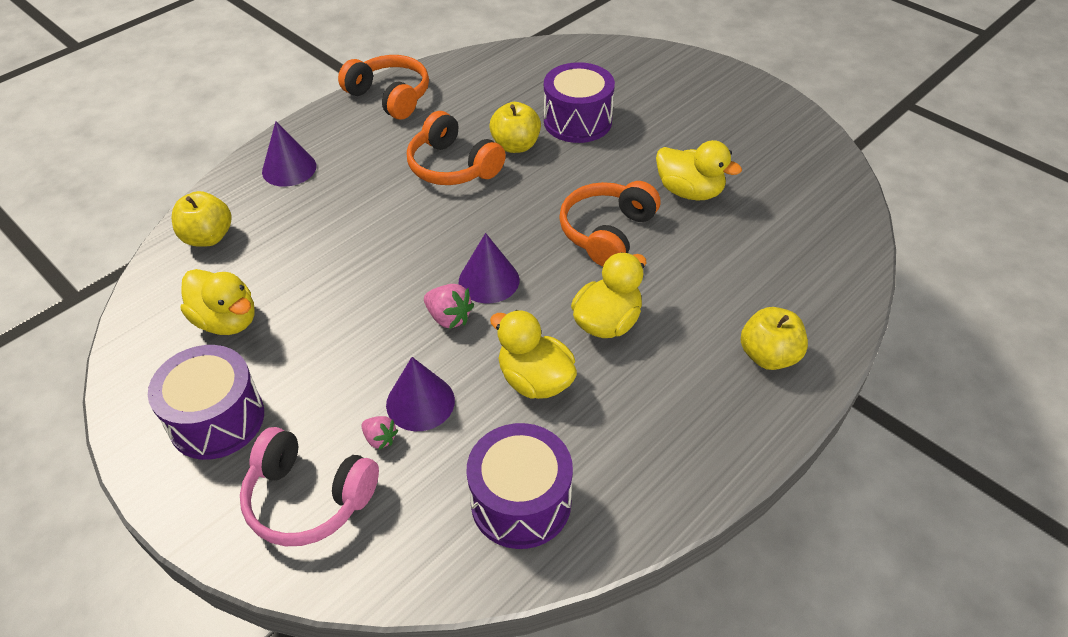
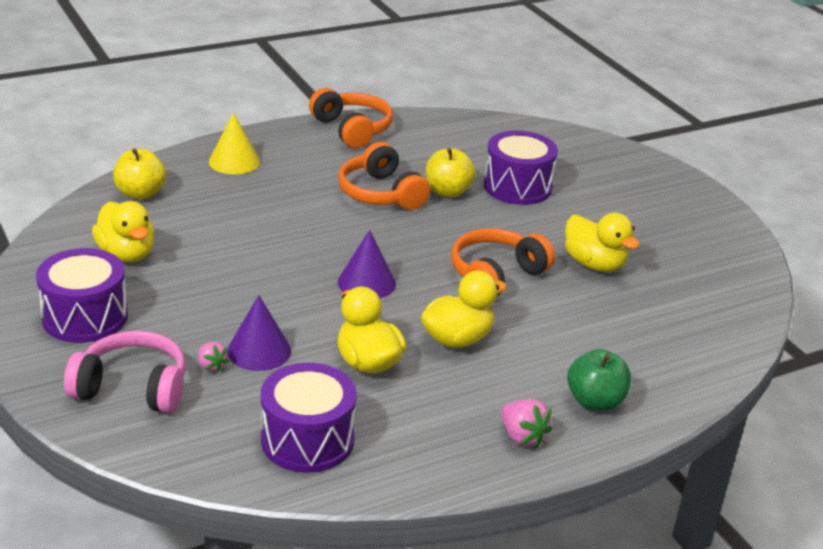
camera: 15 degrees right, 15 degrees down
pink headphones [240,427,379,546] -> pink headphones turned 150 degrees clockwise [64,331,186,413]
purple cone [262,121,316,187] -> yellow cone [209,113,260,174]
pink strawberry [424,284,474,329] -> pink strawberry moved to [501,399,553,447]
yellow apple [741,307,808,370] -> green apple [567,349,631,411]

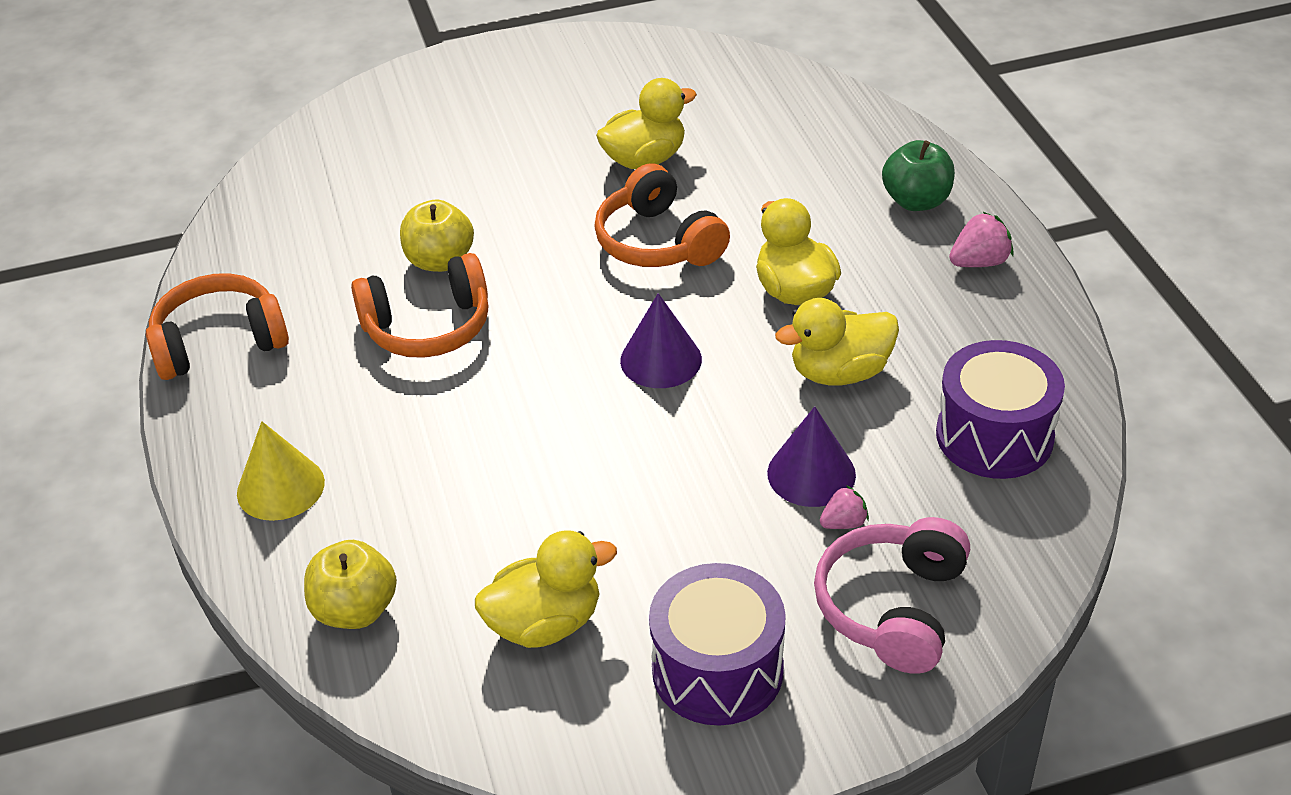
camera: 75 degrees left, 10 degrees up
purple drum [484,130,558,205] -> none

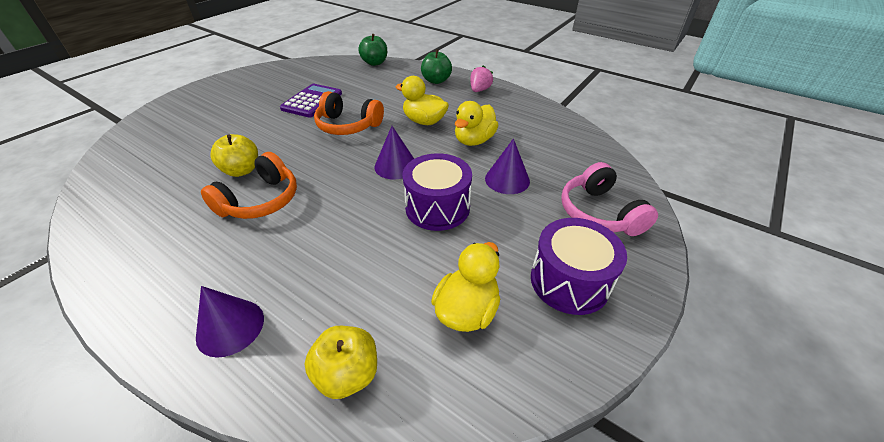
camera: 40 degrees left, 0 degrees up
orange headphones [146,273,289,380] -> none
yellow cone [237,421,325,521] -> purple cone [196,286,264,358]
yellow duck [596,78,697,169] -> purple calculator [280,84,342,118]
pink strawberry [820,485,869,529] -> none
purple drum [936,340,1065,479] -> purple drum moved to [402,153,472,231]
none -> green apple [358,34,387,66]

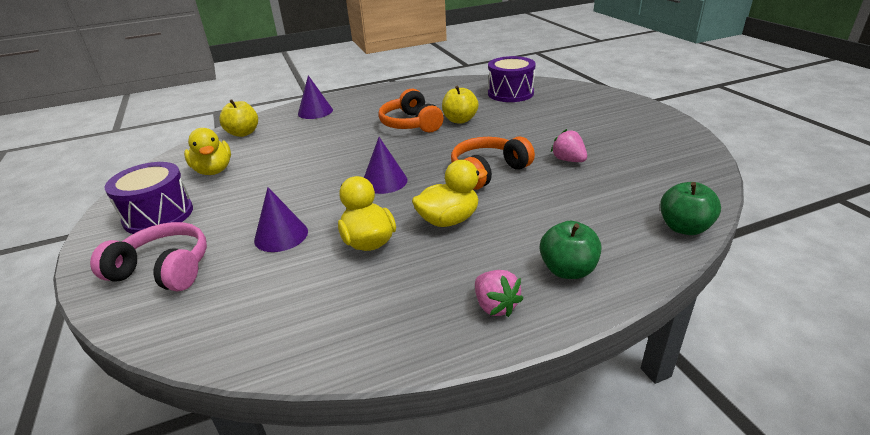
camera: 125 degrees right, 10 degrees down
purple calculator [280,84,342,118] -> pink strawberry [551,129,587,162]
purple drum [402,153,472,231] -> purple drum moved to [488,56,536,102]

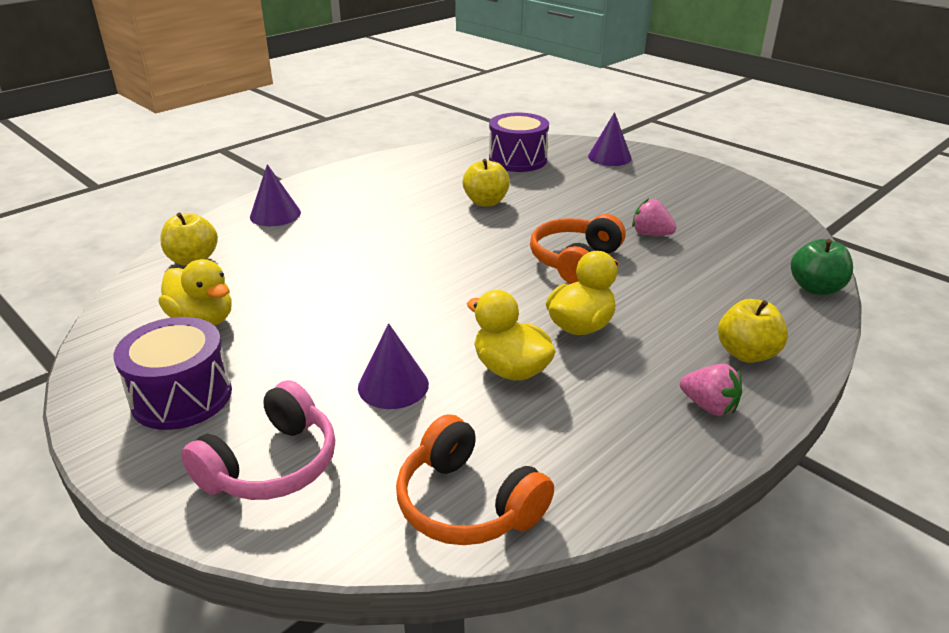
camera: 25 degrees left, 0 degrees up
pink headphones [90,222,207,291] -> pink headphones turned 135 degrees clockwise [181,380,335,500]
purple cone [364,137,407,194] -> purple cone moved to [588,112,632,166]
orange headphones [378,89,443,132] -> orange headphones moved to [396,414,554,545]
green apple [540,221,601,279] -> yellow apple [718,299,788,363]

